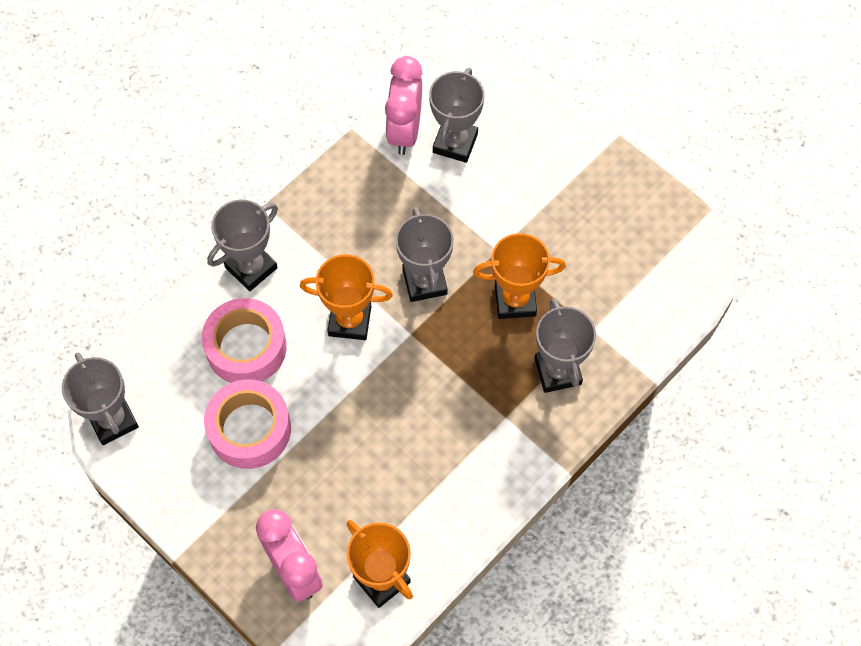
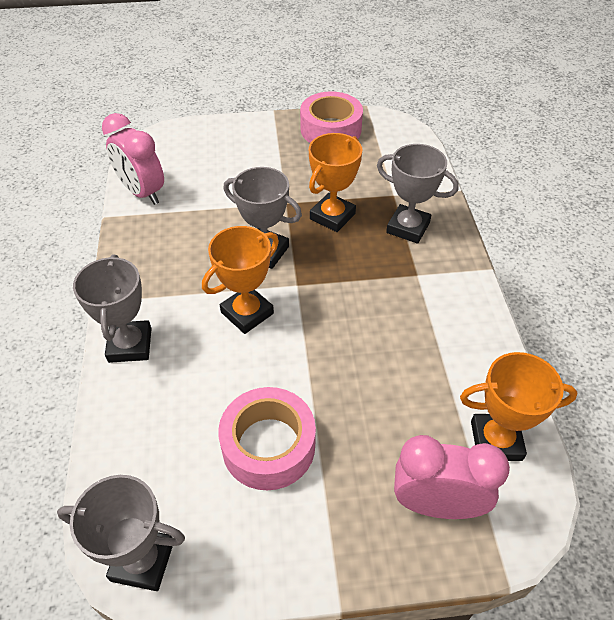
camera: 50 degrees left, 15 degrees down
pink tape [202,298,287,383] -> pink tape moved to [300,91,363,143]
grey trophy [429,68,485,163] -> none

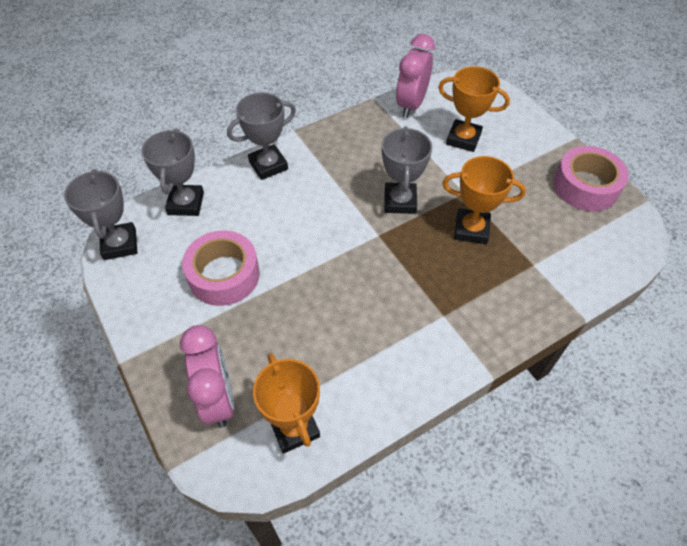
camera: 65 degrees right, 5 degrees up
orange trophy [202,226,279,334] -> orange trophy moved to [438,66,510,152]
grey trophy [377,144,459,244] -> grey trophy moved to [141,129,204,216]

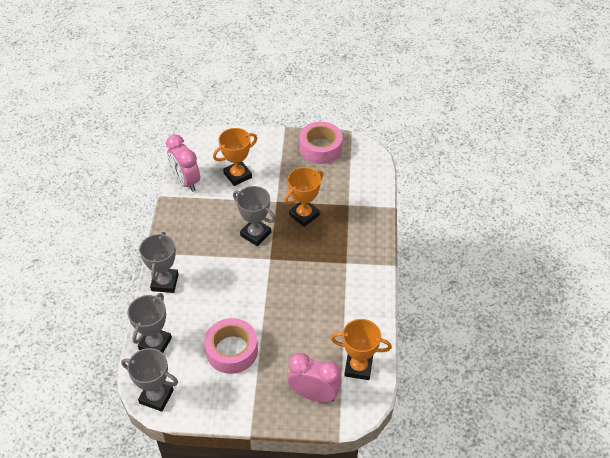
camera: 55 degrees left, 5 degrees down
grey trophy [141,129,204,216] -> grey trophy turned 75 degrees clockwise [127,293,172,353]

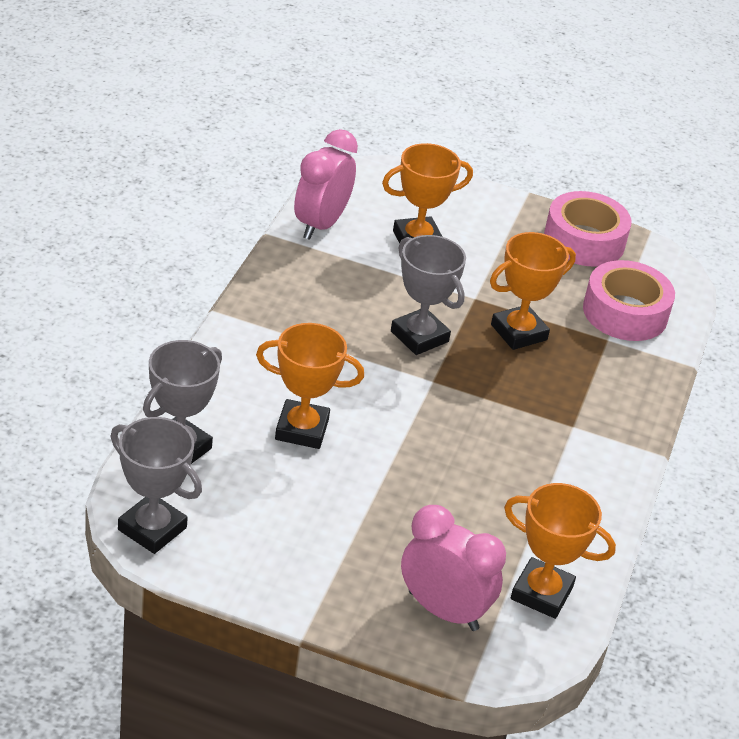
camera: 10 degrees right, 10 degrees down
grey trophy [139,232,179,293] -> none
pink clock [166,134,200,192] -> pink clock turned 45 degrees clockwise [294,129,358,240]
pink tape [204,318,258,374] -> pink tape moved to [583,260,675,341]
none -> orange trophy [256,323,364,449]

